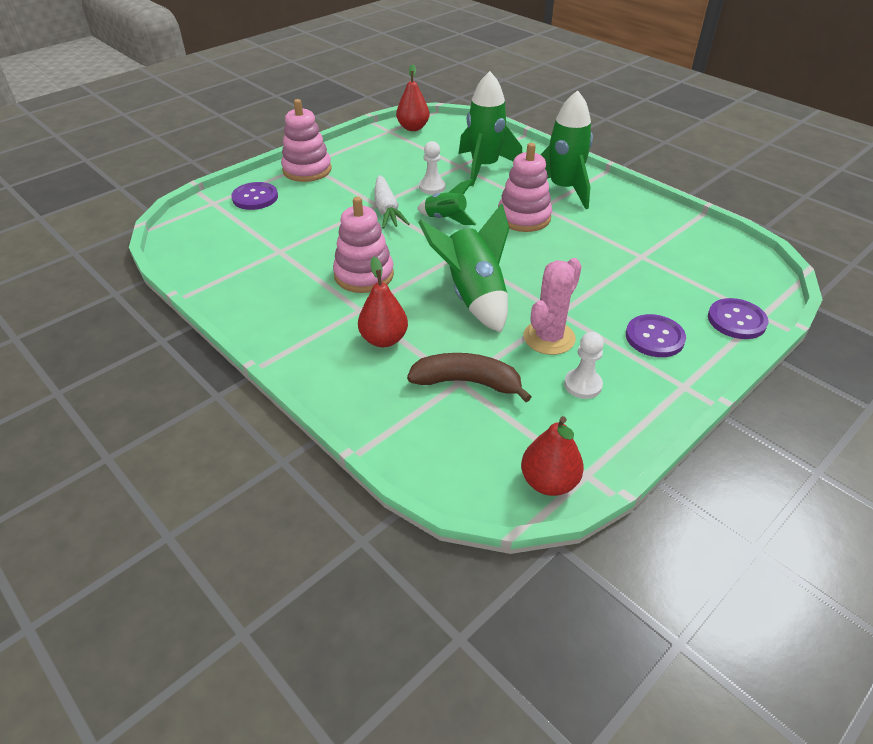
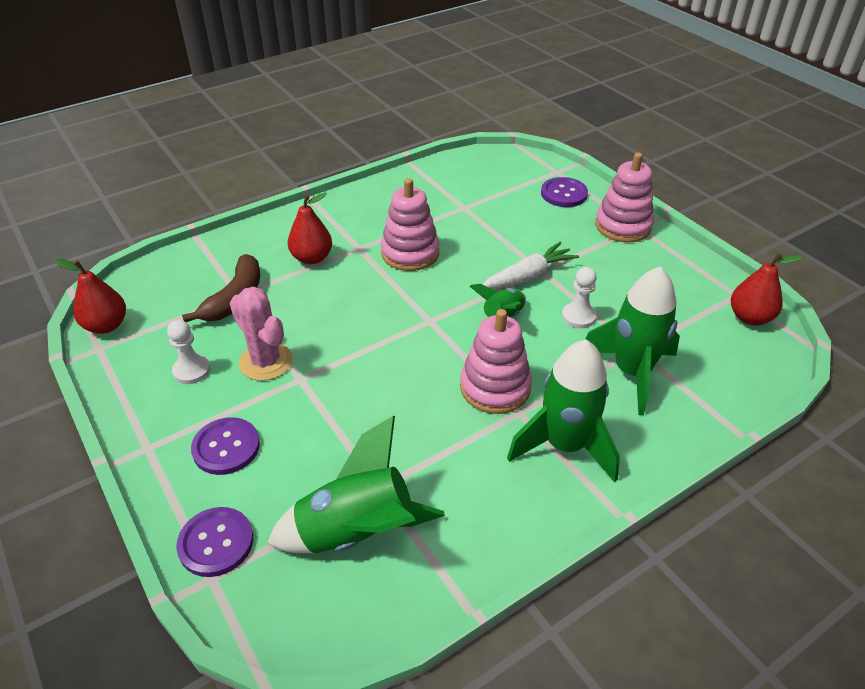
camera: 100 degrees right, 0 degrees up
white carrot [374,175,410,229] -> white carrot turned 150 degrees clockwise [482,242,579,289]
green rocket [418,203,509,333] -> green rocket moved to [267,416,445,553]

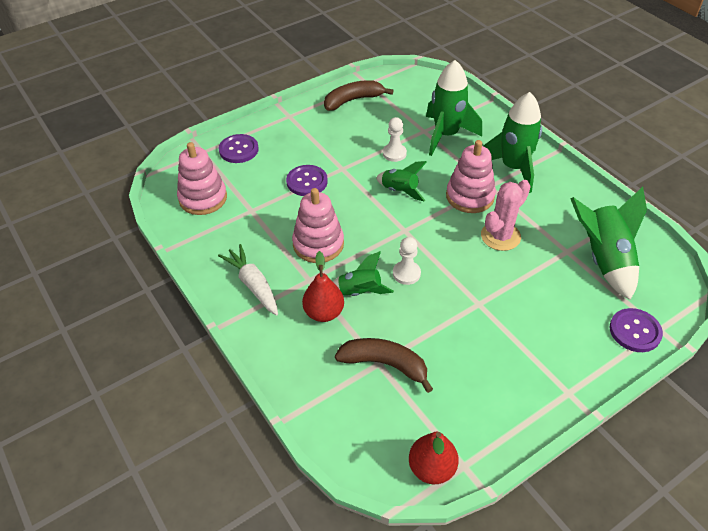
camera: 90 degrees left, 5 degrees up
white pawn [167,320,210,384] -> white pawn moved to [393,237,421,285]
purple button [191,417,260,475] -> purple button moved to [286,165,328,196]
pink cactus [230,286,293,381] -> pink cactus moved to [481,180,531,251]
white carrot [482,242,579,289] -> white carrot moved to [218,244,278,315]
pink stacking toy [595,153,654,242] -> pink stacking toy moved to [177,142,227,215]
red pear [731,253,803,325] -> none
none -> brown banana [324,80,394,111]
none -> green rocket [333,251,394,296]

